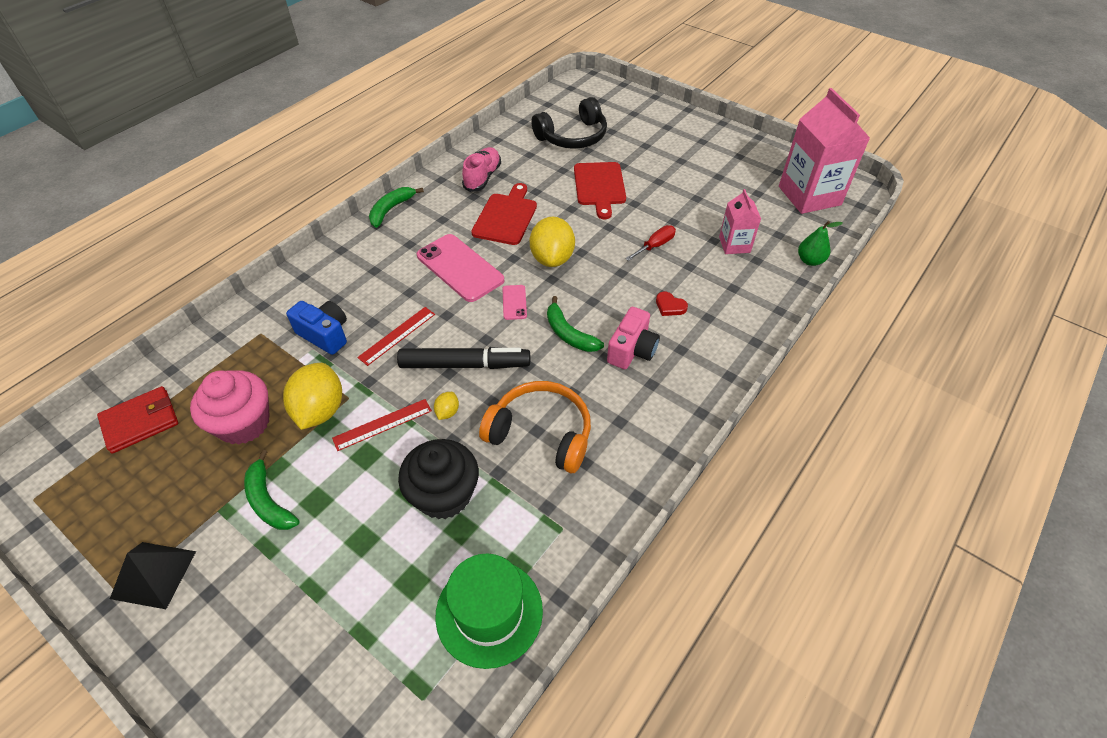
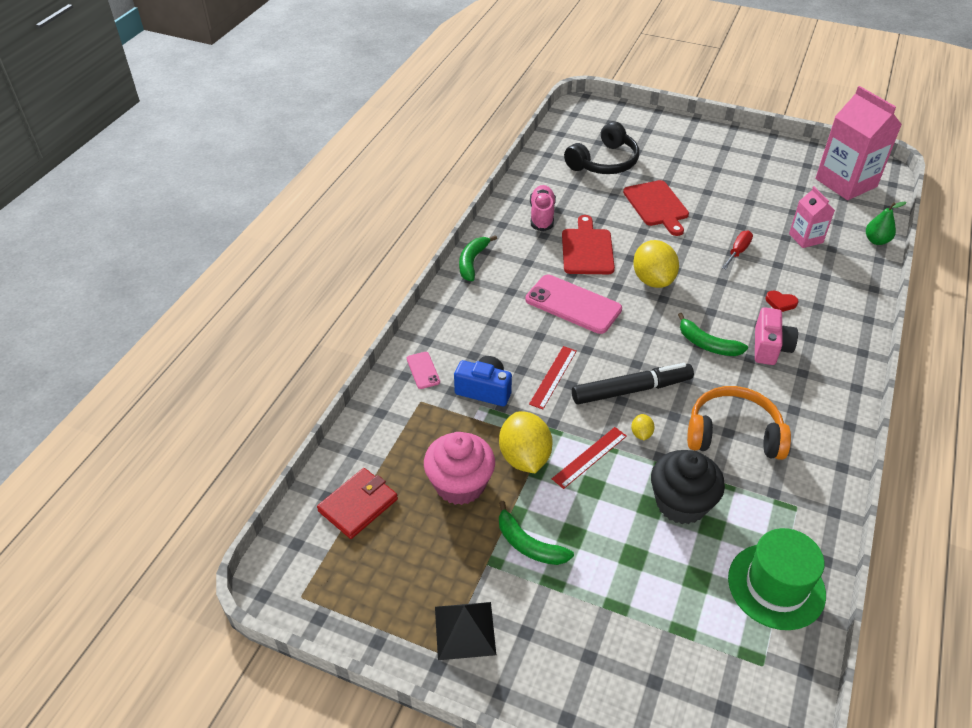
camera: 15 degrees left, 5 degrees down
pink phone [502,285,527,320] -> pink phone moved to [407,352,440,389]

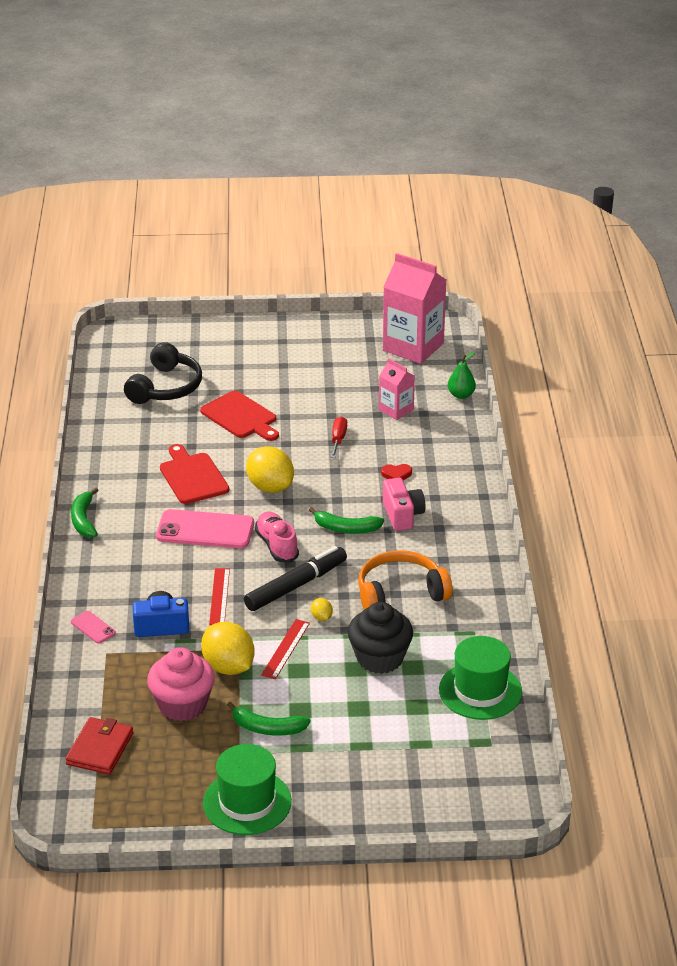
camera: 25 degrees left, 10 degrees down
black pyramid [435,602,496,660] -> green hat [203,744,292,835]
pink shoe [530,185,556,231] -> pink shoe moved to [255,512,299,563]

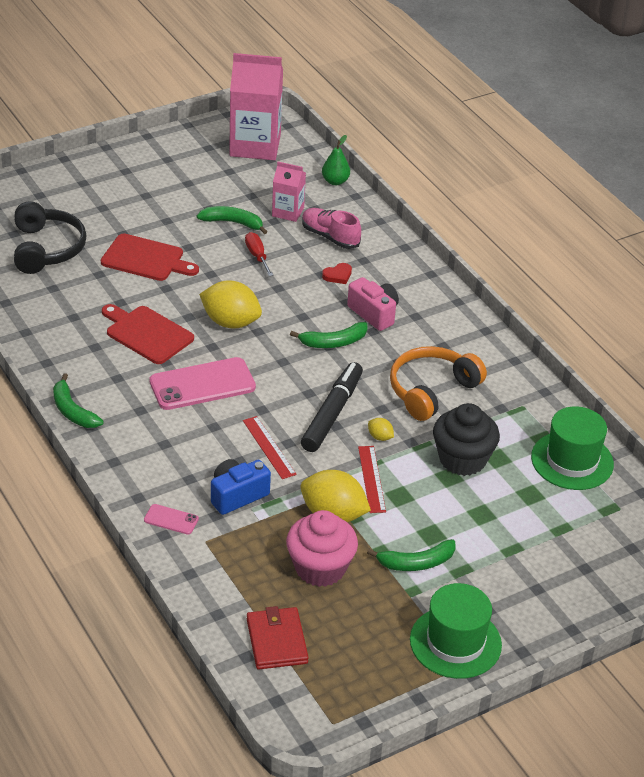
camera: 30 degrees left, 5 degrees up
pink shoe [255,512,299,563] -> pink shoe moved to [302,208,361,249]
none -> green banana [197,206,268,234]

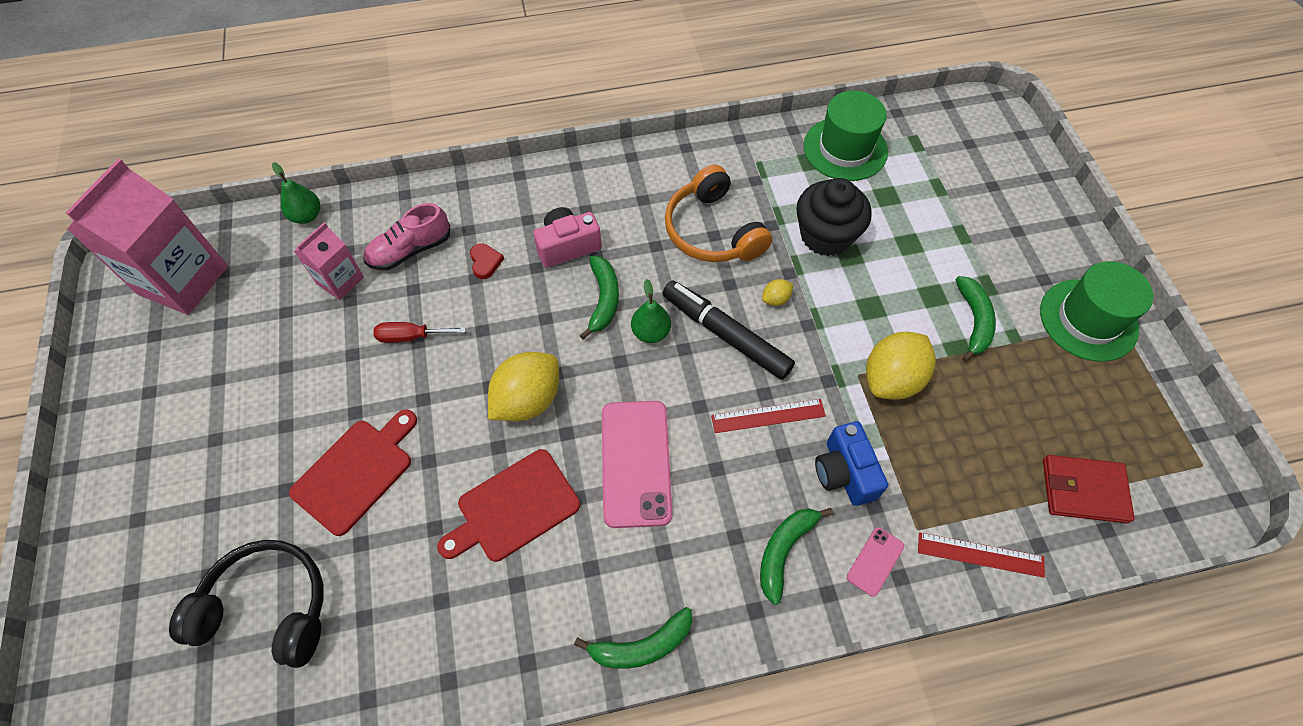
camera: 70 degrees left, 20 degrees up
green banana [197,206,268,234] -> green banana moved to [760,508,833,605]
pink cupcake [286,510,358,587] -> none
red ruler [358,446,386,513] -> red ruler moved to [918,532,1045,578]
none -> green pear [631,279,671,343]

